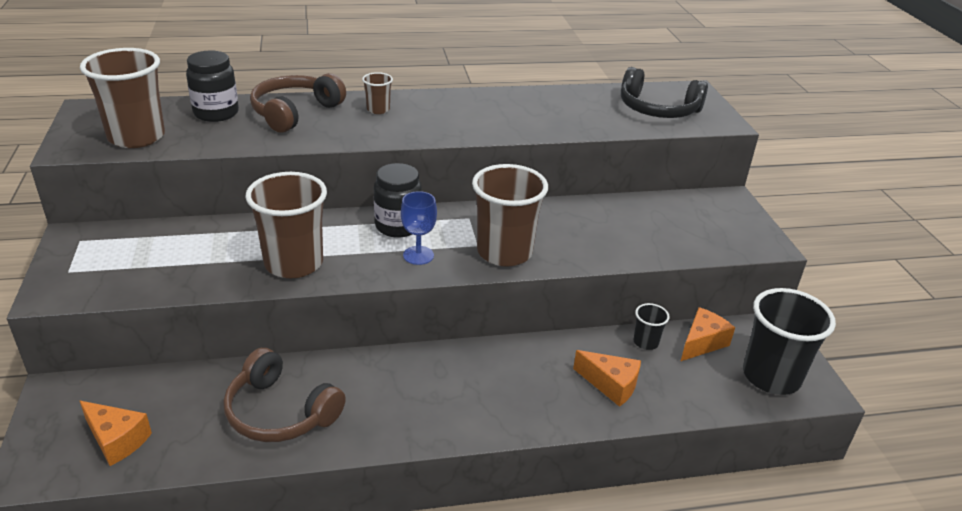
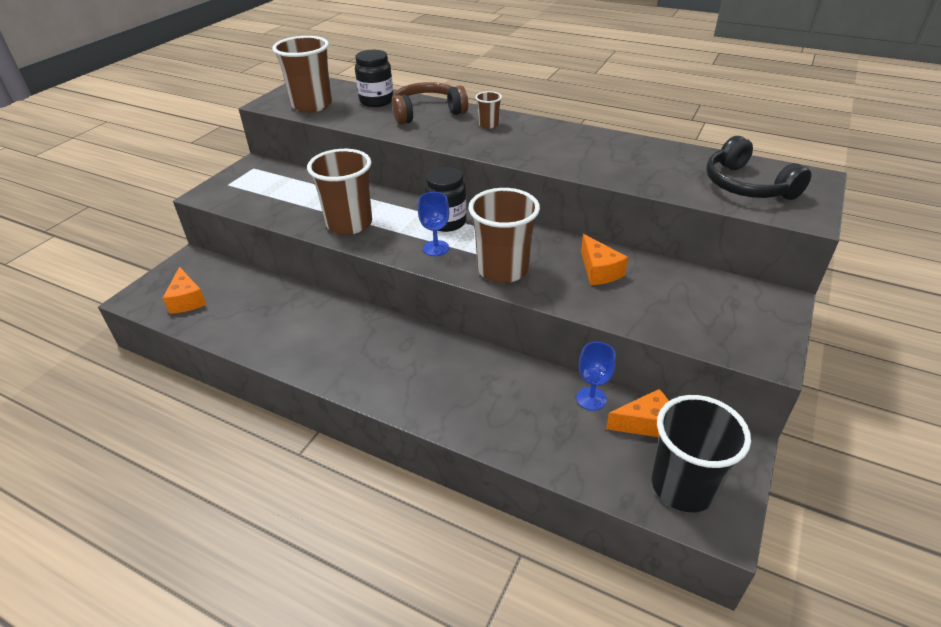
camera: 40 degrees right, 5 degrees up
brown headphones [223,348,346,442] -> none
orange cheese [573,350,641,407] -> orange cheese moved to [581,234,628,285]
black cup [633,303,670,350] -> blue goblet [576,342,616,411]

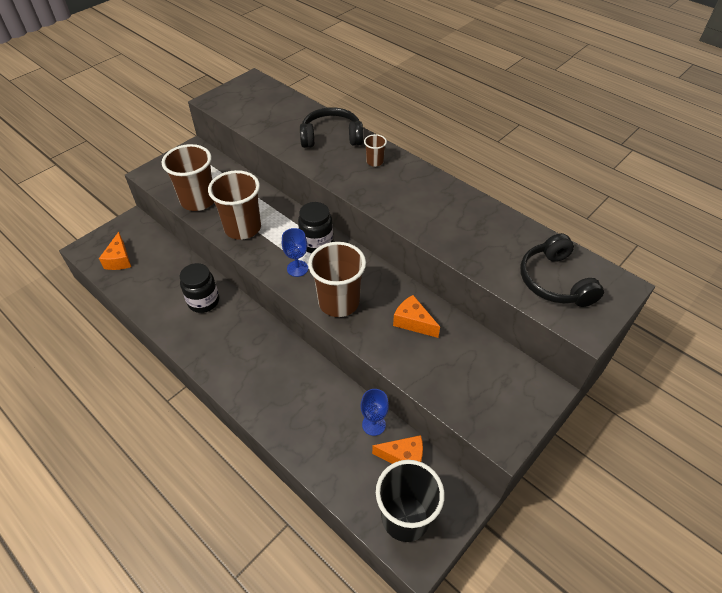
camera: 15 degrees right, 10 degrees up
brown cup [272,36,332,112] -> brown cup moved to [162,144,214,211]
black jar [355,50,393,107] -> black jar moved to [180,263,219,313]
brown headphones [392,82,468,124] -> black headphones [300,107,363,148]
orange cheese [581,234,628,285] -> orange cheese turned 135 degrees clockwise [393,295,440,338]

